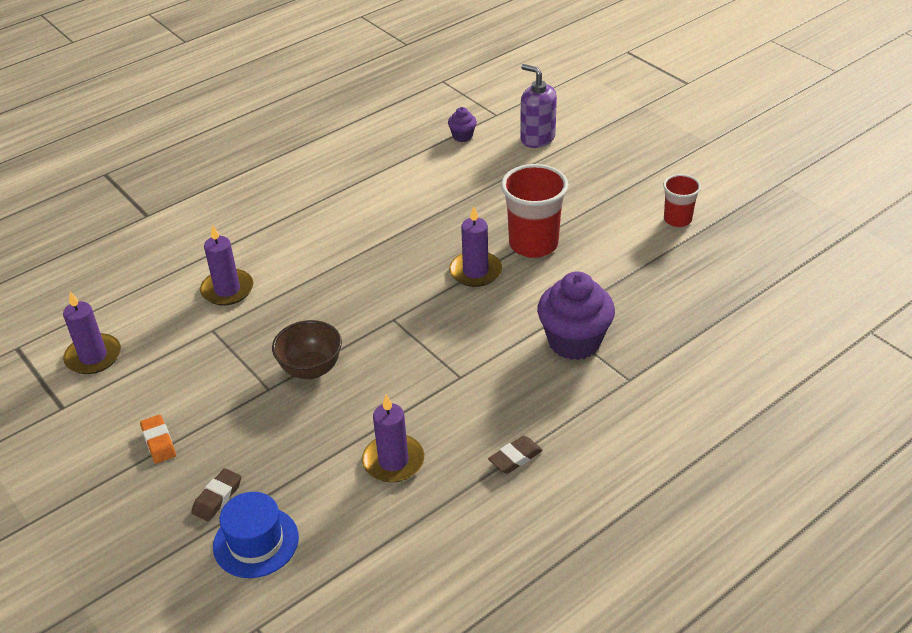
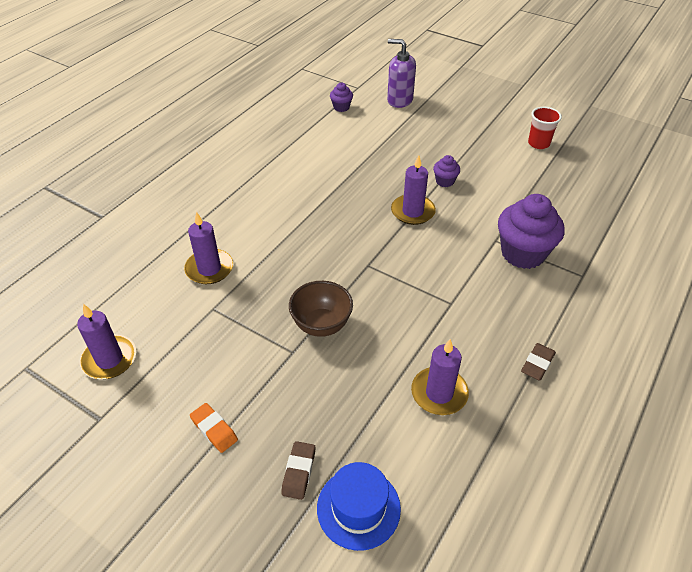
camera: 20 degrees left, 5 degrees up
red cup [501,164,568,258] -> purple cupcake [433,155,460,187]

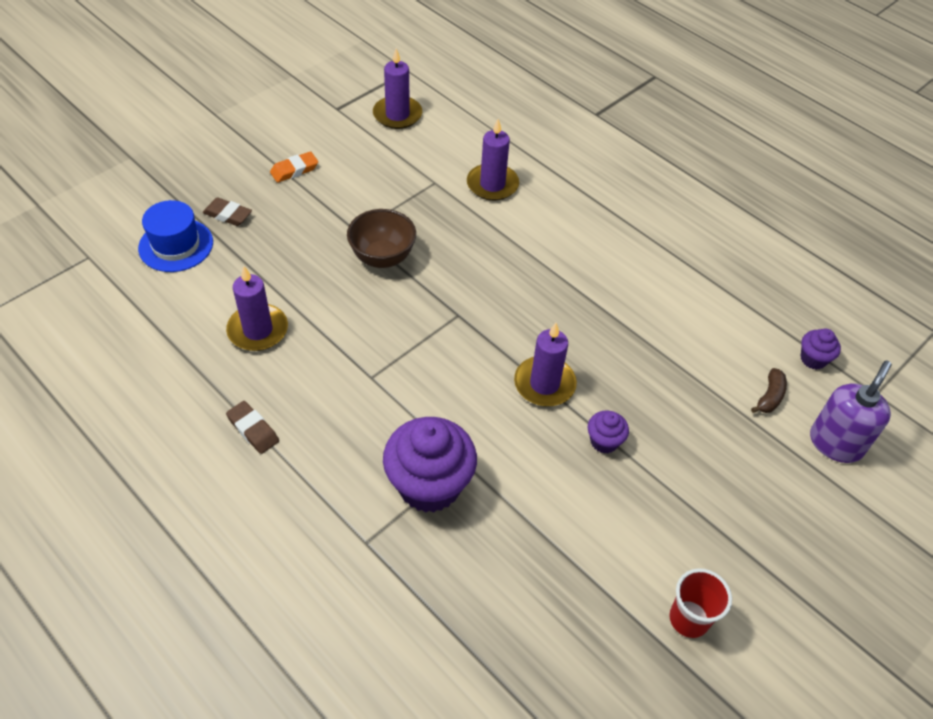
camera: 100 degrees right, 5 degrees up
none -> brown banana [751,368,787,413]

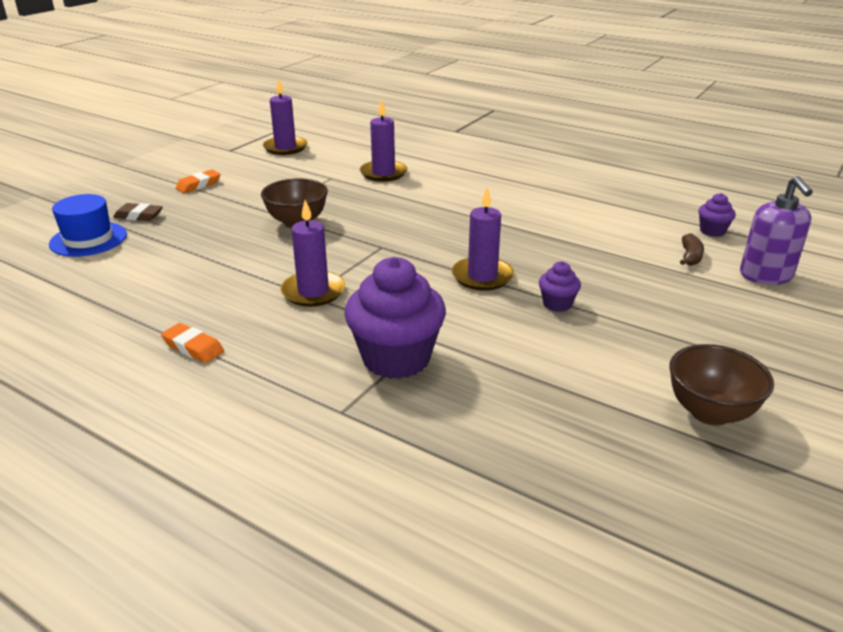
camera: 10 degrees left, 20 degrees down
purple candle [226,266,288,351] -> purple candle moved to [281,200,345,307]
brown eraser [226,401,279,454] -> orange eraser [161,323,224,363]
red cup [669,568,732,638] -> brown bowl [669,344,774,426]
purple soap dispenser [810,360,892,463] -> purple soap dispenser turned 150 degrees clockwise [740,176,813,285]

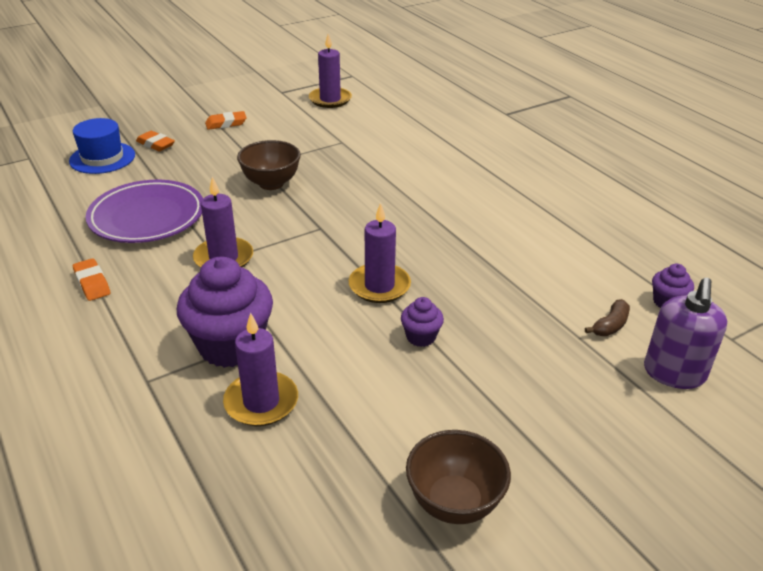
camera: 25 degrees right, 5 degrees up
brown eraser [113,203,163,221] -> orange eraser [136,131,175,152]
purple candle [360,99,407,182] -> purple candle moved to [223,313,298,426]
none -> purple plate [86,180,203,243]

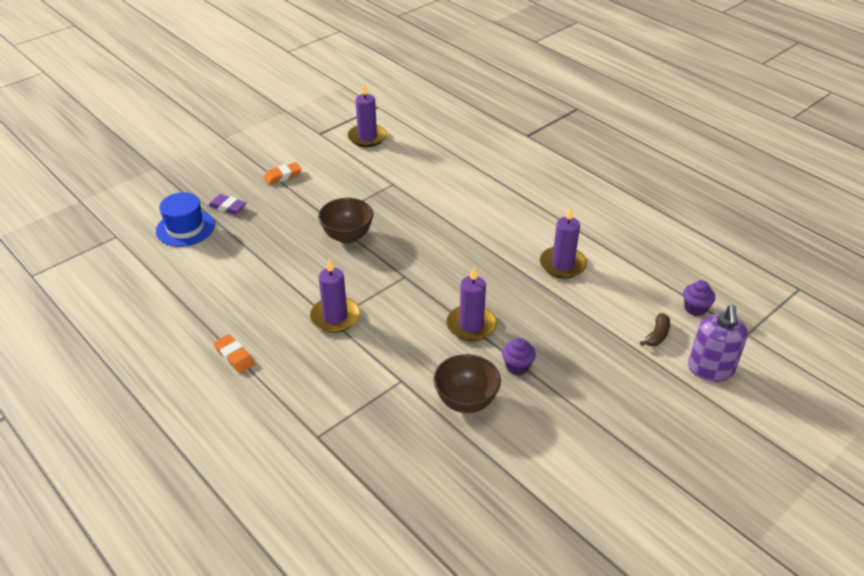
camera: 10 degrees left, 5 degrees up
purple plate [86,180,203,243] -> none
orange eraser [136,131,175,152] -> purple eraser [208,194,246,215]
purple cupcake [177,257,273,368] -> none
purple candle [223,313,298,426] -> purple candle moved to [540,207,587,279]
brown bowl [406,430,511,524] -> brown bowl moved to [434,354,501,413]

